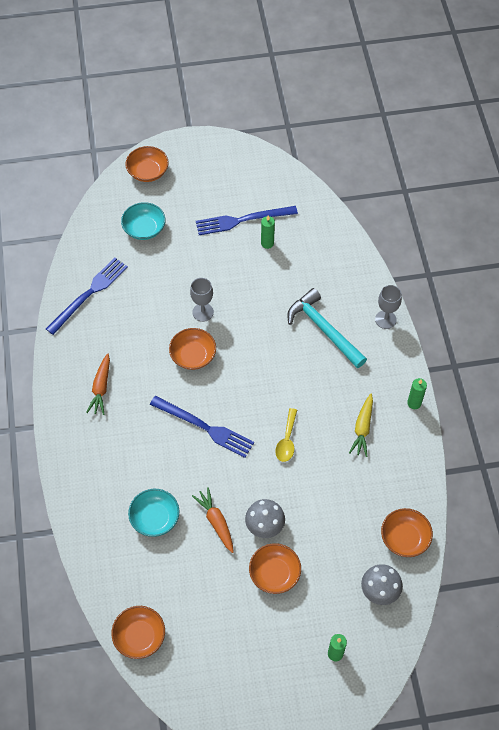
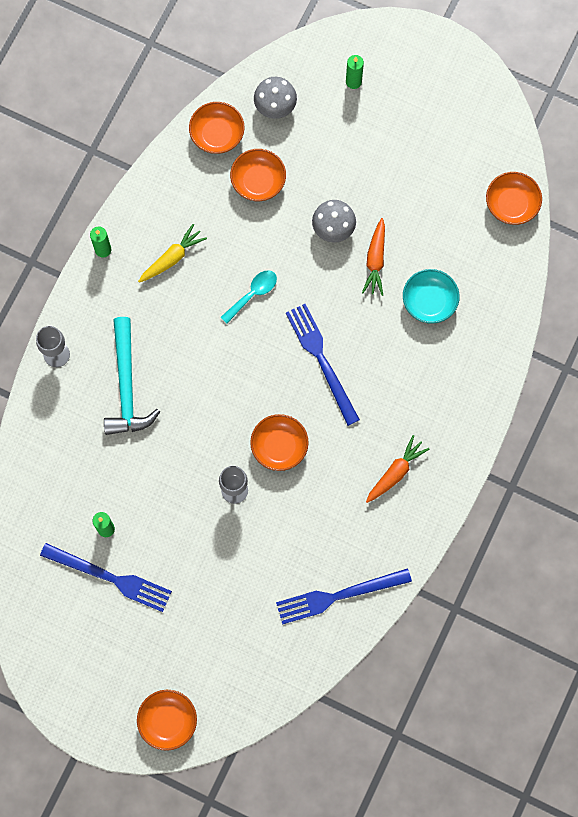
camera: 145 degrees left, 15 degrees up
turquoise bowl [121,202,165,240] -> none
orange bowl [249,543,301,594] -> orange bowl moved to [230,149,286,201]
yellow spoon [275,408,297,462] -> turquoise spoon [221,270,277,324]

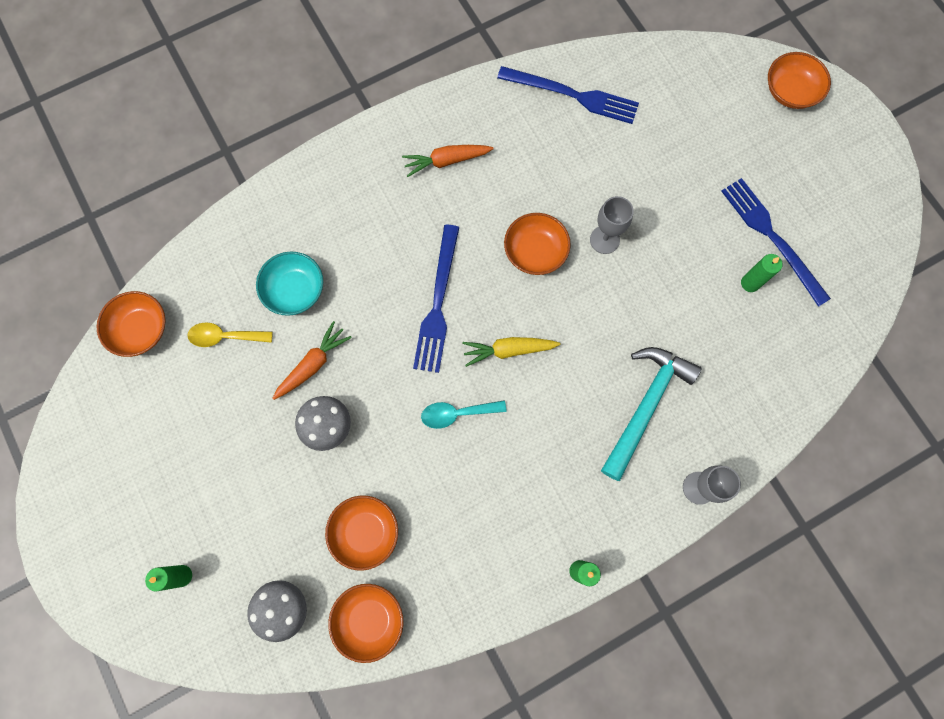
camera: 145 degrees left, 0 degrees up
yellow carrot [138,224,207,283] -> yellow carrot moved to [462,337,561,367]
none -> yellow spoon [187,322,273,347]

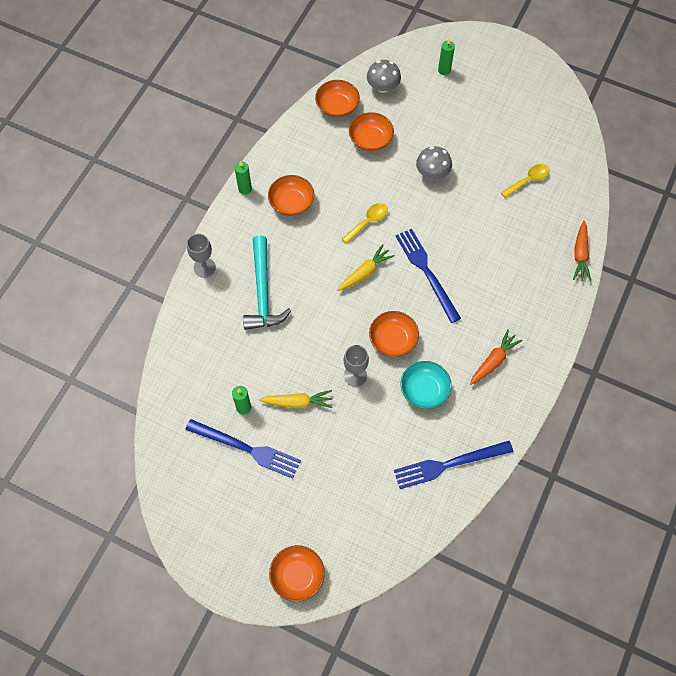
camera: 145 degrees right, 10 degrees down
orange bowl [96,291,166,357] -> orange bowl moved to [268,175,314,216]
turquoise bowl [256,251,323,316] -> turquoise bowl moved to [401,361,452,409]
orange carrot [272,321,352,400] -> orange carrot moved to [573,221,591,282]
turquoise spoon [421,400,507,429] -> yellow spoon [342,203,388,244]
none -> yellow carrot [259,390,332,408]

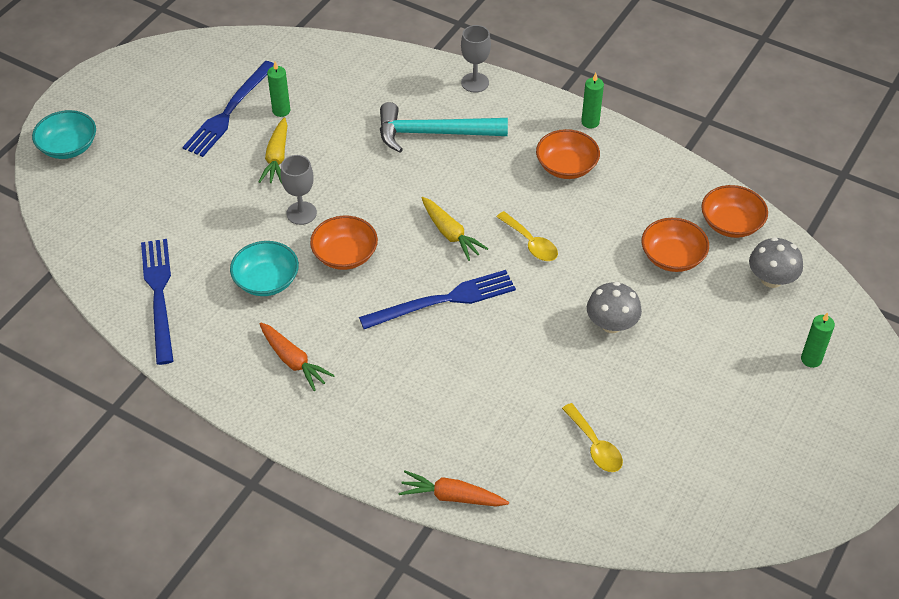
camera: 95 degrees right, 15 degrees down
orange bowl [269,545,325,602] -> turquoise bowl [32,110,96,159]

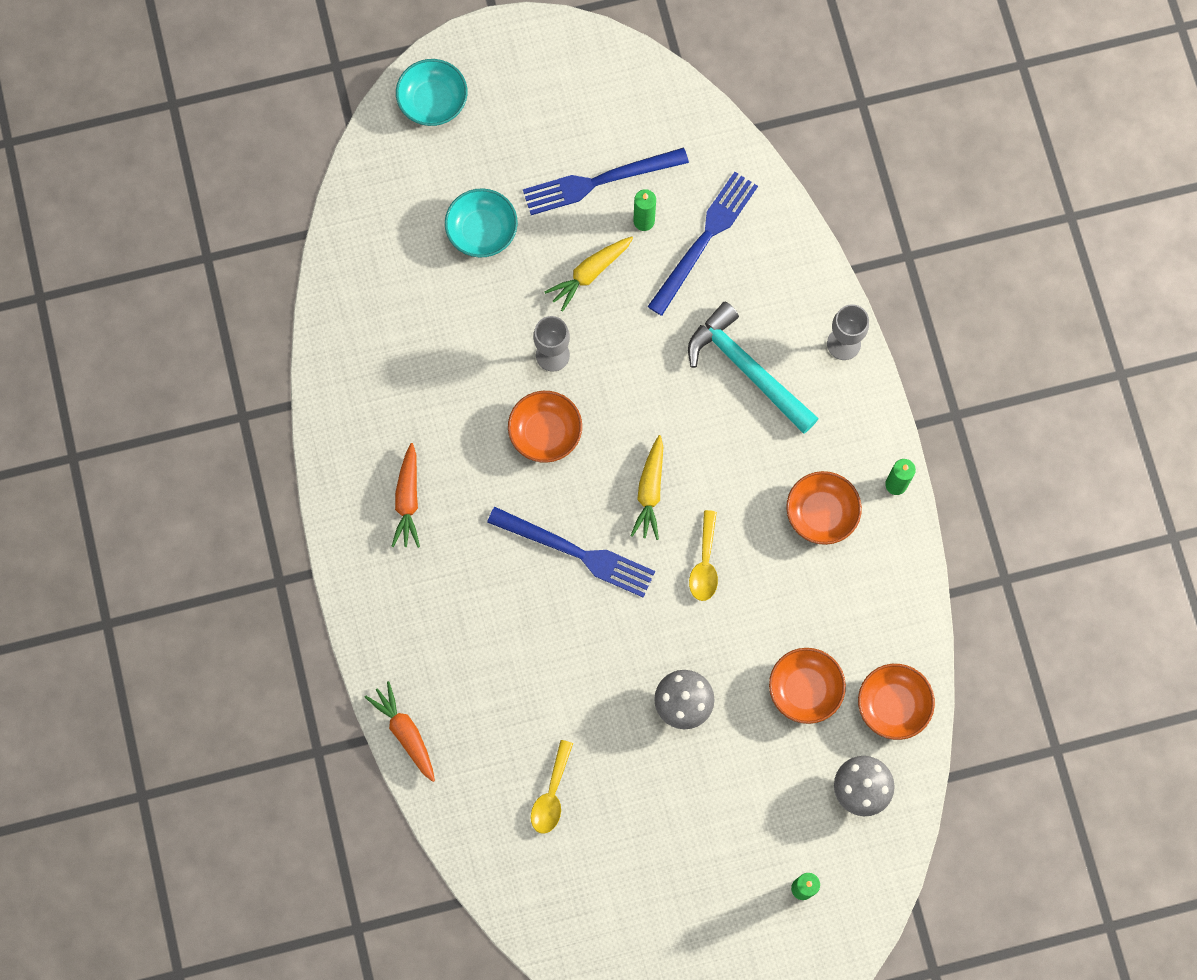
camera: 45 degrees right, 25 degrees up
blue fork [141,239,174,365] -> blue fork moved to [647,172,758,316]
turquoise bowl [230,241,299,296] -> turquoise bowl moved to [445,188,518,258]

